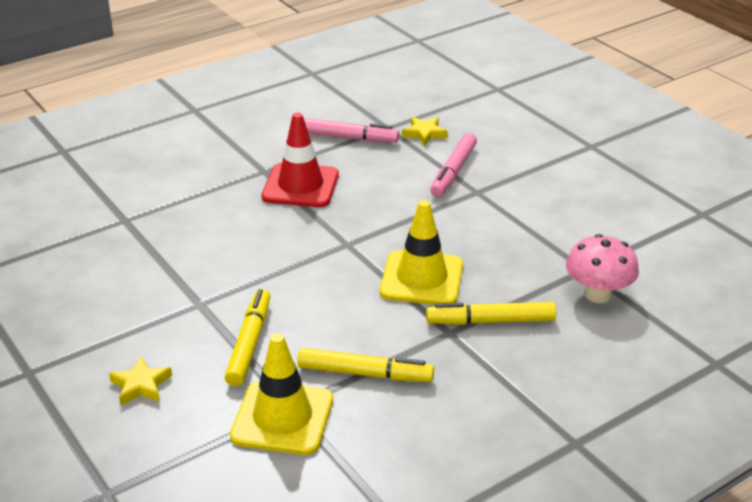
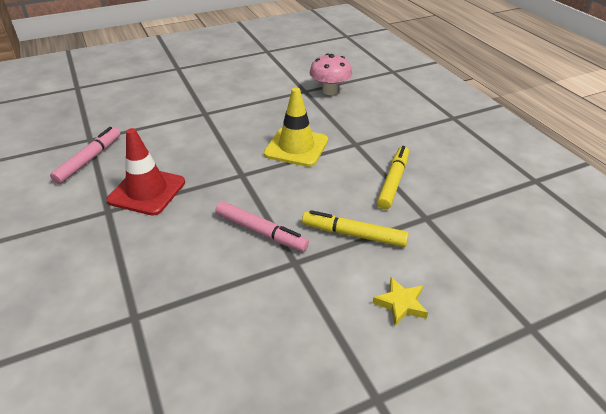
camera: 80 degrees left, 5 degrees up
yellow traffic cone [230,333,333,455] -> none
yellow star [402,117,448,146] -> none
yellow marker [426,302,556,325] -> none
pink marker [430,133,477,197] -> pink marker moved to [215,201,309,252]

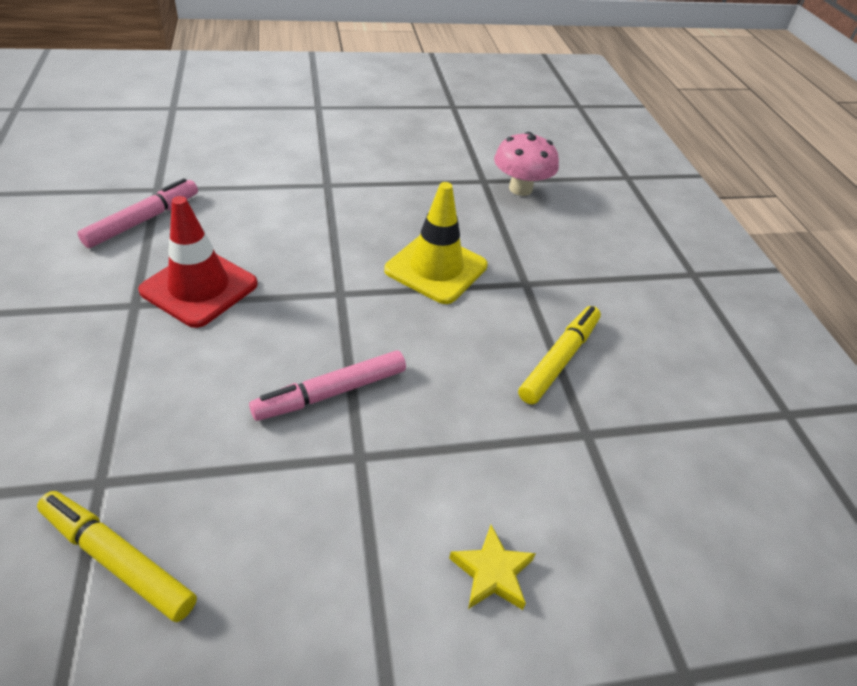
camera: 10 degrees right, 5 degrees up
pink marker [215,201,309,252] -> pink marker turned 105 degrees clockwise [249,350,406,421]
yellow marker [302,210,409,247] -> yellow marker moved to [37,491,197,622]

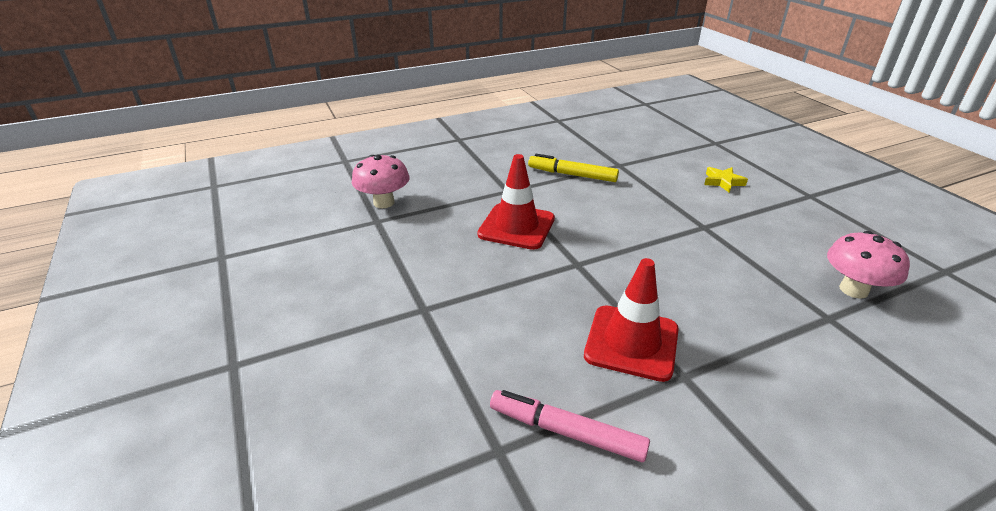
camera: 100 degrees left, 10 degrees down
yellow marker [37,491,197,622] -> pink mushroom [827,231,910,298]
pink marker [249,350,406,421] -> none
yellow traffic cone [384,182,488,304] -> red traffic cone [477,154,555,250]

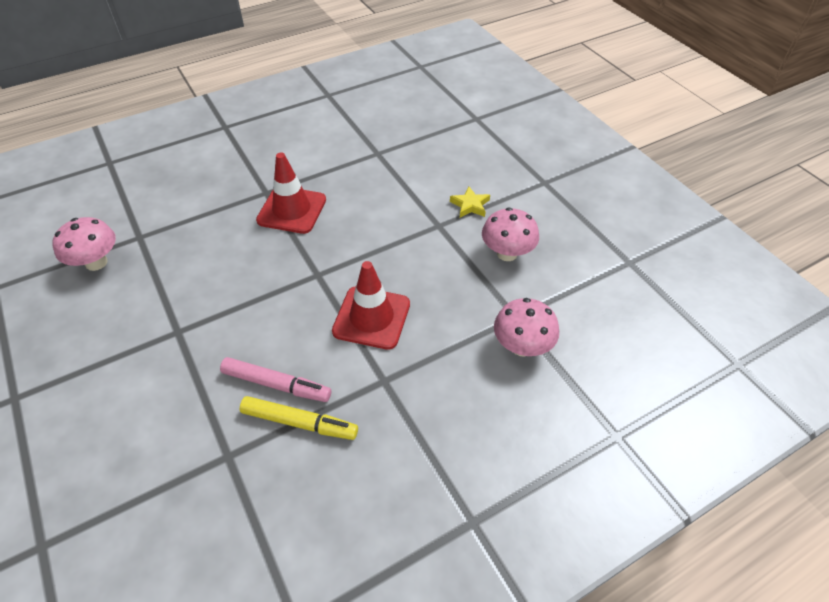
camera: 175 degrees right, 15 degrees up
pink marker [490,390,650,462] -> pink marker moved to [220,357,331,402]
yellow star [704,167,748,193] -> yellow star moved to [450,186,490,217]
none -> pink mushroom [482,207,539,261]

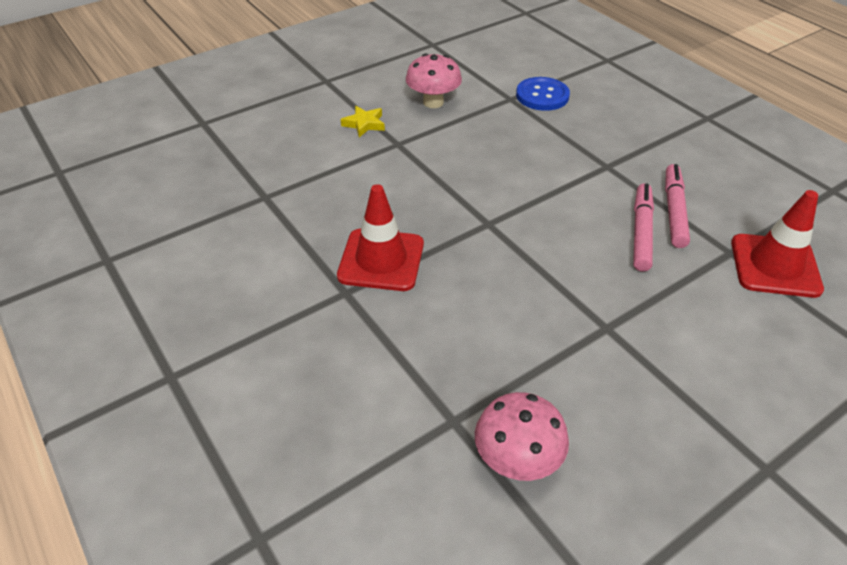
camera: 95 degrees left, 5 degrees down
yellow marker [240,396,358,440] -> pink marker [665,164,690,248]
red traffic cone [332,261,410,350] -> red traffic cone moved to [731,190,824,298]
pink mushroom [494,298,559,357] -> blue button [516,77,570,111]

